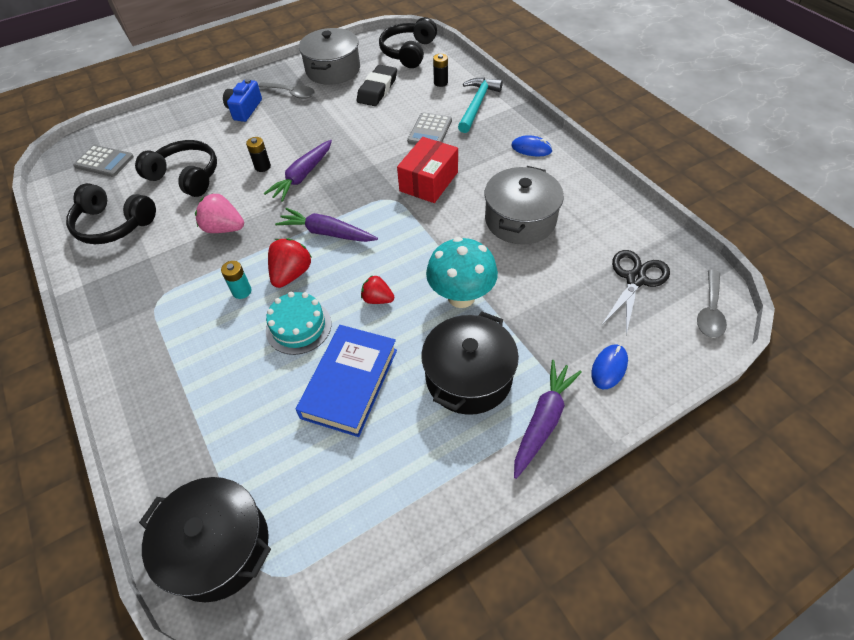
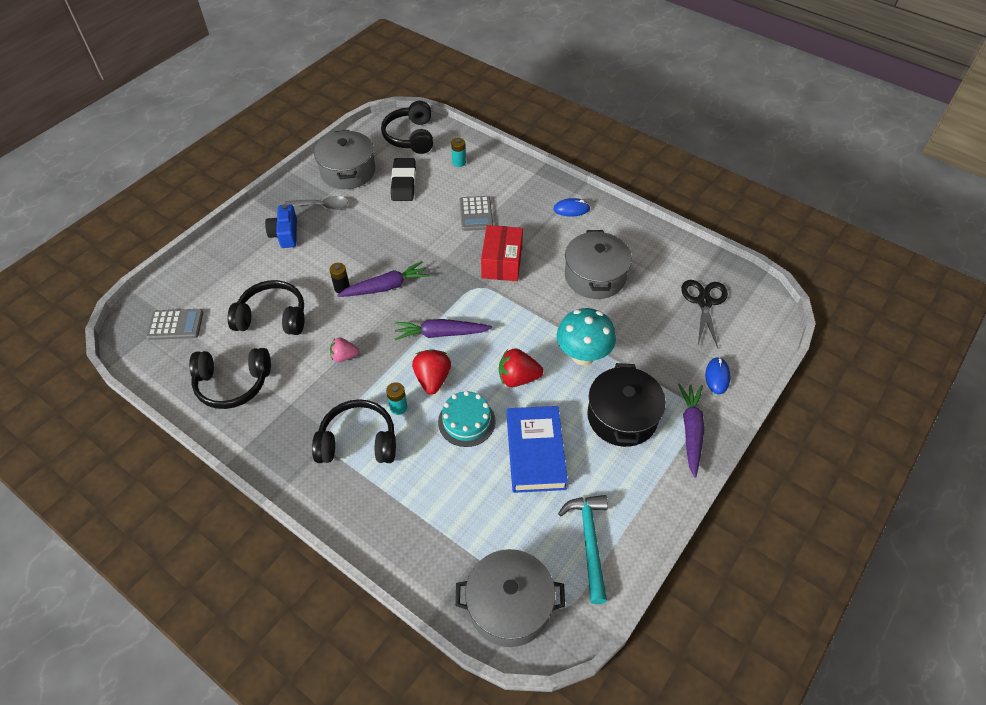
camera: 25 degrees left, 0 degrees up
black pot [139,477,271,602] -> grey pot [455,549,565,647]
pink strawberry [195,194,244,233] -> pink strawberry [330,337,359,362], size x0.65
purple carrot [264,140,332,202] -> purple carrot turned 120 degrees counterclockwise [337,261,429,297]
red strawberry [361,275,394,304] -> red strawberry [499,348,544,387], size x1.54
black battery [433,54,448,87] -> turquoise battery [451,138,466,167]
turquoise hammer [458,77,503,133] -> turquoise hammer moved to [558,495,608,604]
grey spoon [697,270,727,338] -> none
none -> black headphones [312,399,396,463]

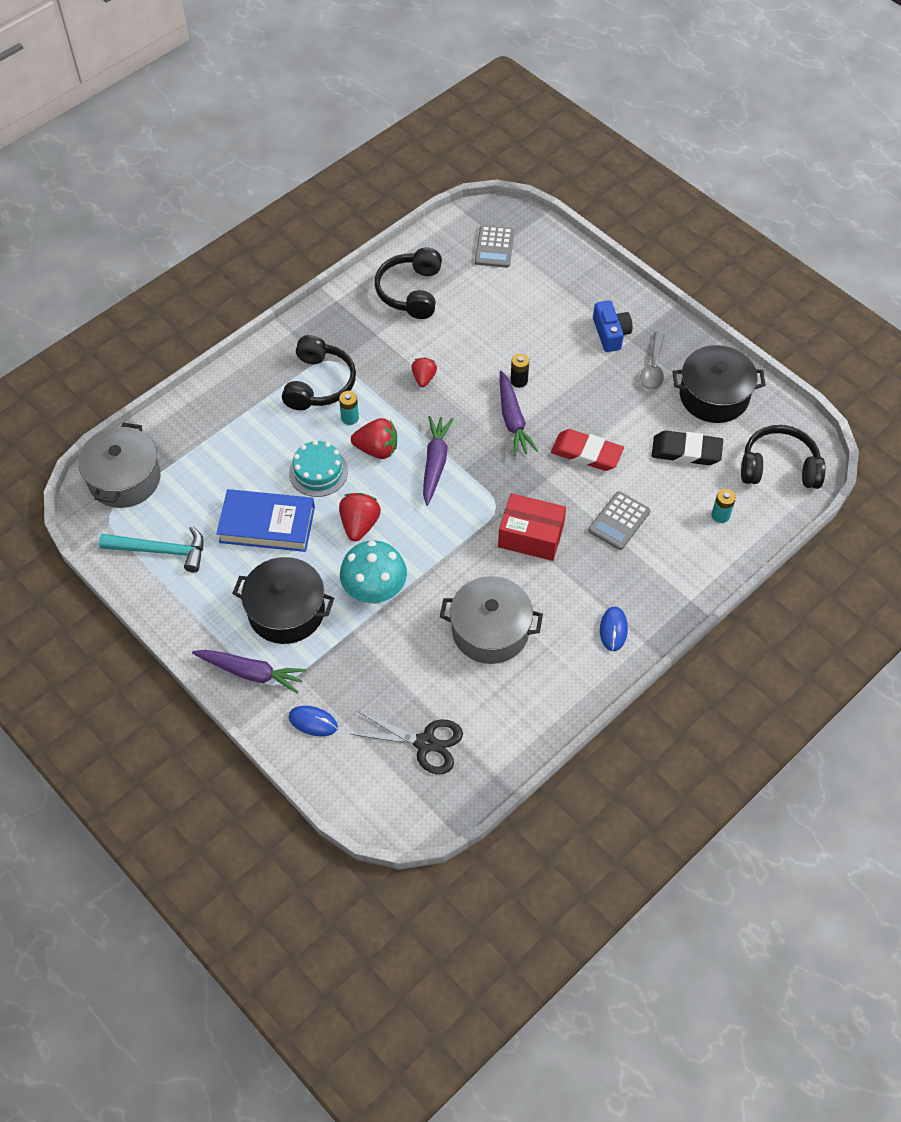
camera: 100 degrees right, 5 degrees up
black headphones [228,280,305,335] -> none
blue camera [265,204,297,248] -> blue camera turned 75 degrees clockwise [593,300,633,352]
grey pot [314,130,375,189] -> black pot [672,345,766,423]
pink strawberry [330,337,359,362] -> red strawberry [412,357,437,387]
grey calculator [460,196,493,231] -> grey calculator turned 60 degrees counterclockwise [588,491,650,550]
none -> red eraser [551,429,624,471]

